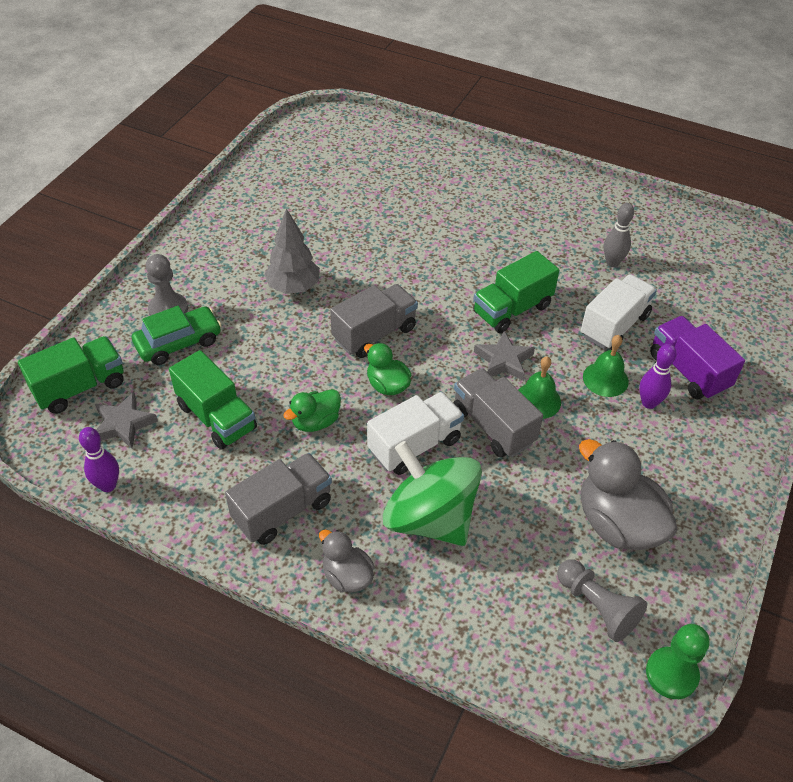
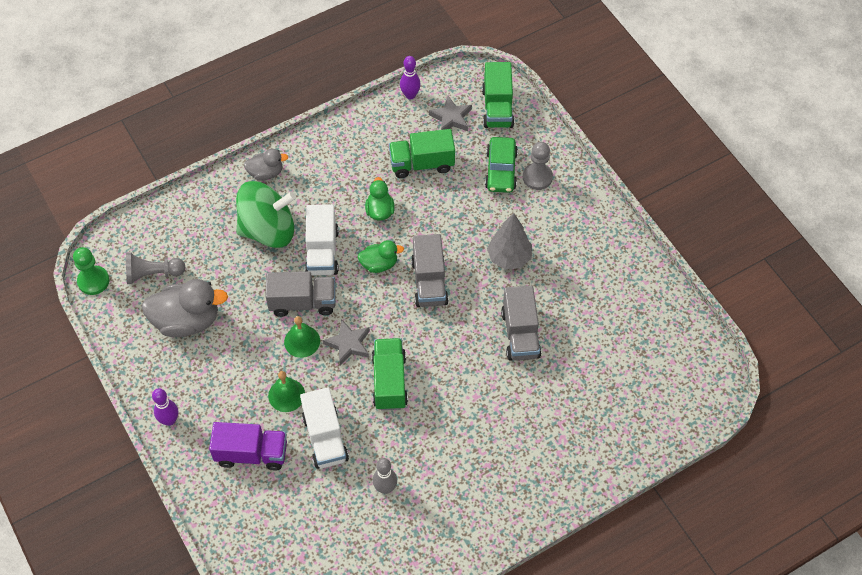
camera: 125 degrees right, 10 degrees up
grey truck [225,453,332,545] -> grey truck moved to [501,286,541,361]
purple bowling pin [639,344,677,409] -> purple bowling pin moved to [152,388,178,426]

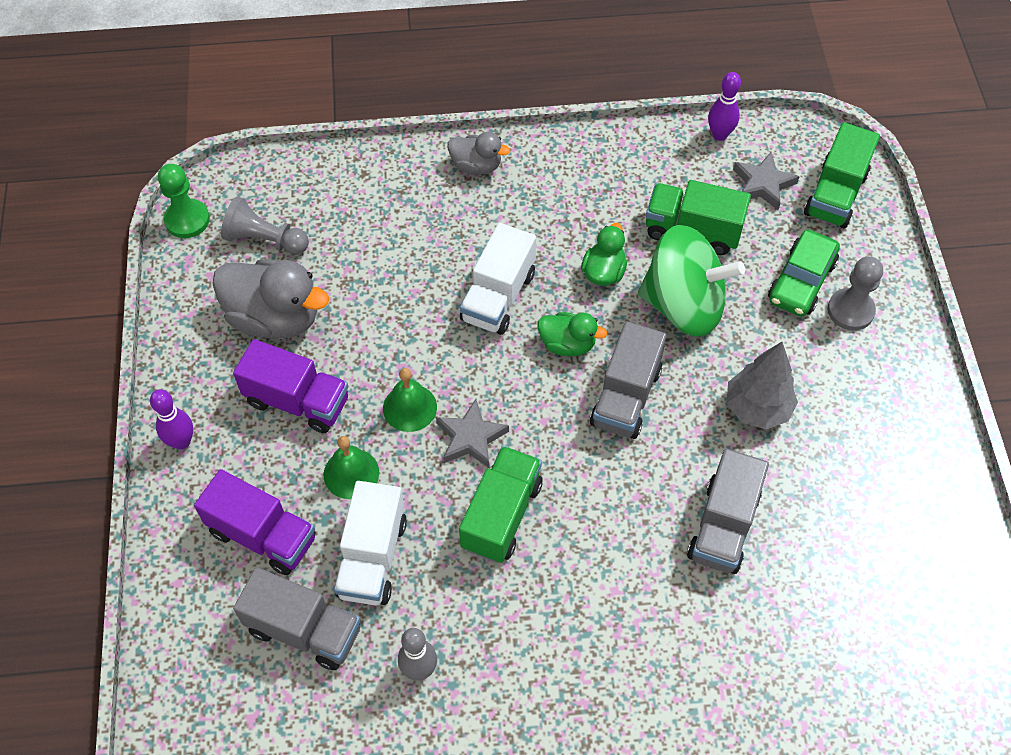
camera: 25 degrees right, 0 degrees up
green spinning top [236,181,296,248] -> green spinning top moved to [638,225,745,337]
grey truck [265,271,335,317] -> grey truck moved to [233,567,361,670]
none -> purple truck [233,339,349,433]

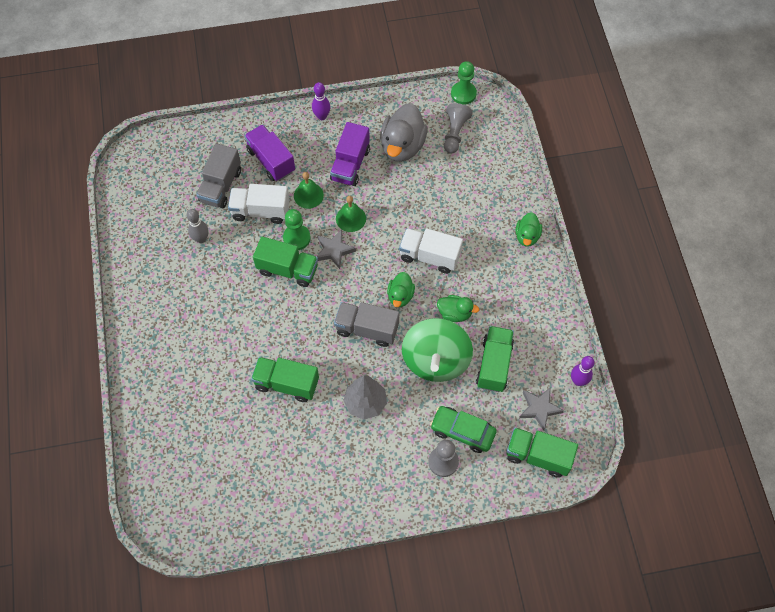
camera: 85 degrees right, 5 degrees up
purple truck [194,469,316,575] -> purple truck turned 120 degrees clockwise [244,124,295,181]
grey duck [447,132,510,174] -> green duck [515,212,542,247]
grey truck [687,449,769,574] -> green truck [251,357,319,402]
none -> green pawn [283,209,311,250]

